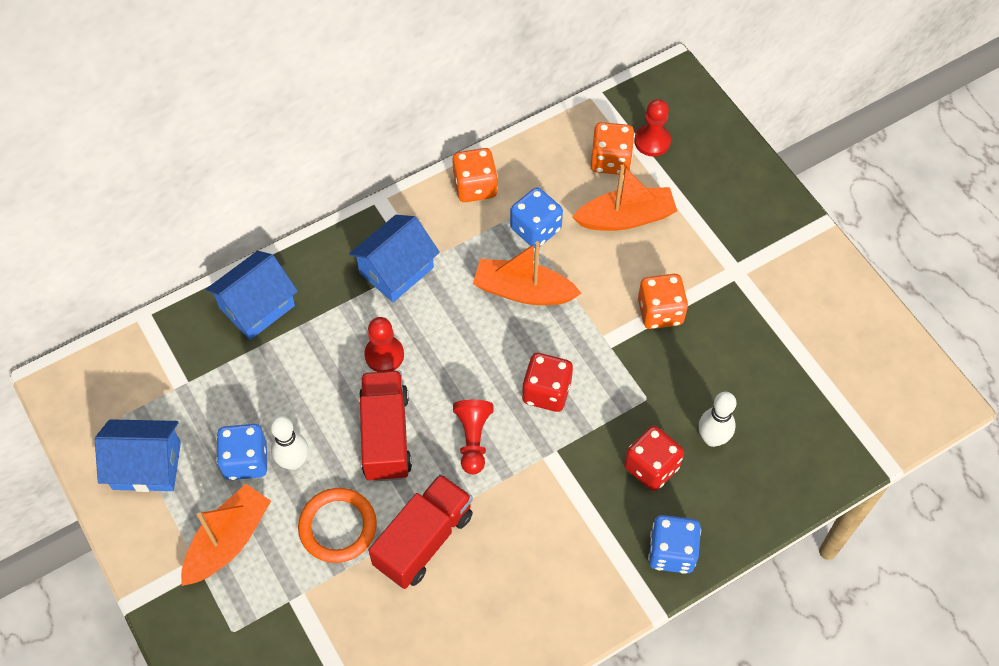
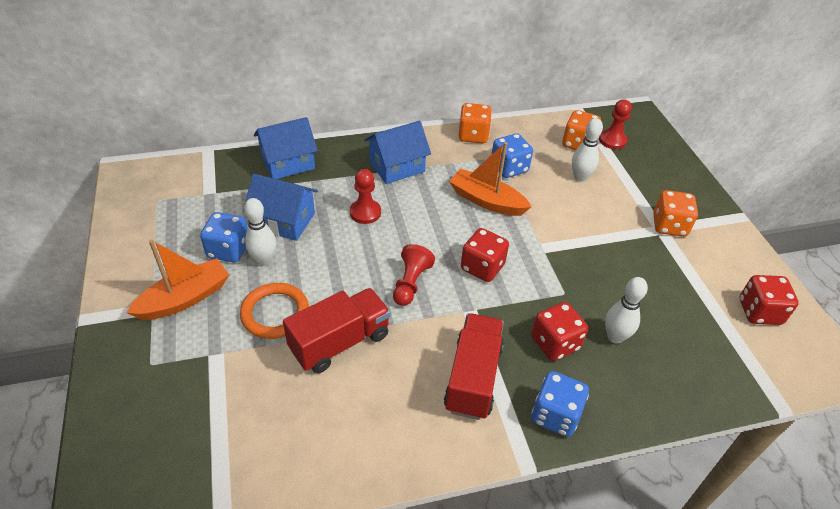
camera: 15 degrees right, 15 degrees down
blue house [95,419,181,492] -> blue house moved to [243,174,318,241]
red truck [359,371,412,482] -> red truck moved to [444,313,504,420]
orange boat [572,164,677,231] -> white bowling pin [572,118,603,182]
orange dice [638,274,688,329] -> orange dice moved to [653,190,698,237]
none -> red dice [740,275,799,325]

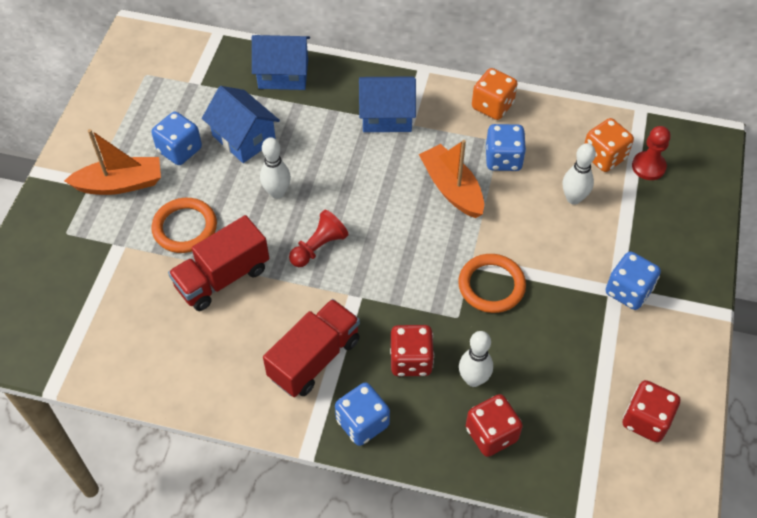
camera: 30 degrees right, 10 degrees up
white bowling pin [244,198,276,266] -> white bowling pin moved to [260,137,291,199]
red truck [283,288,391,373] -> red truck turned 150 degrees clockwise [168,215,269,311]
red pawn [350,169,381,224] -> none
red dice [461,228,509,282] -> red dice moved to [466,394,523,457]
orange dice [653,190,698,237] -> blue dice [605,251,661,310]
none -> orange ring [458,254,526,313]

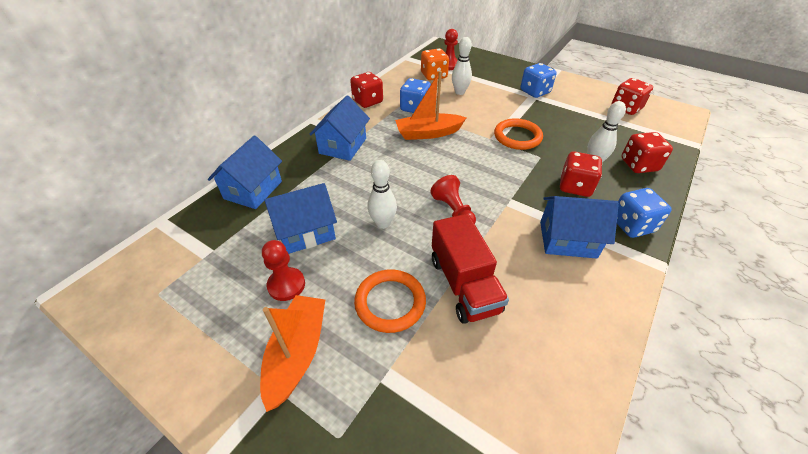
camera: 70 degrees left, 10 degrees down
blue dice [151,112,202,165] -> red pawn [262,240,305,301]
red truck [263,299,360,397] -> blue house [540,196,619,259]
orange dice [472,68,518,120] -> red dice [350,72,383,108]

